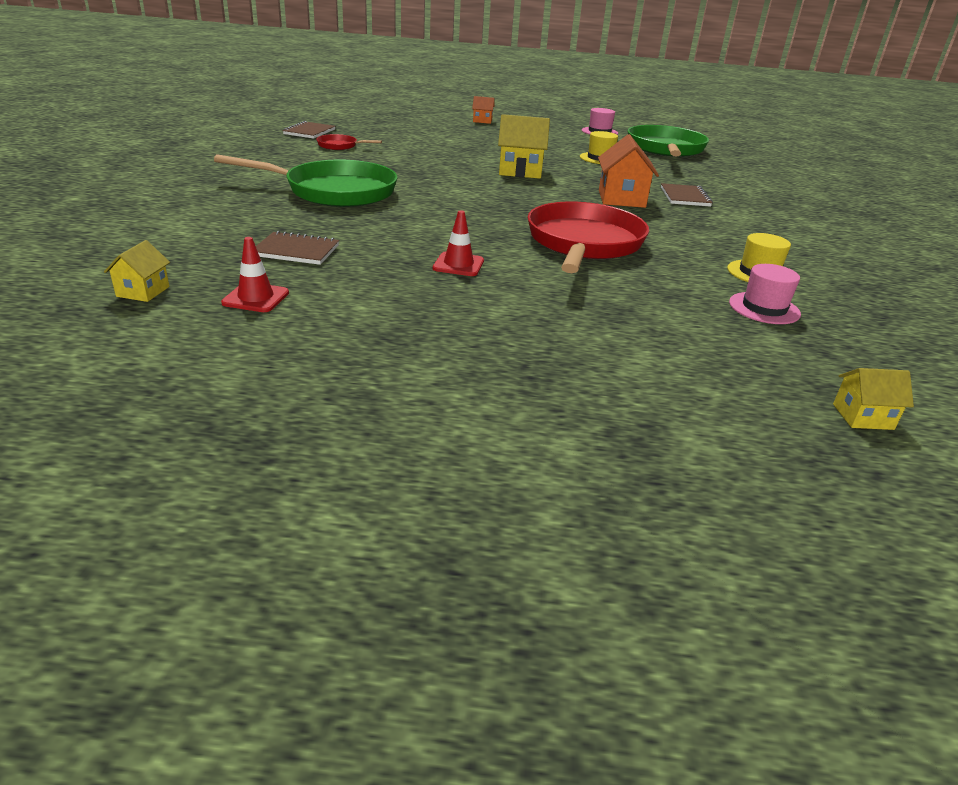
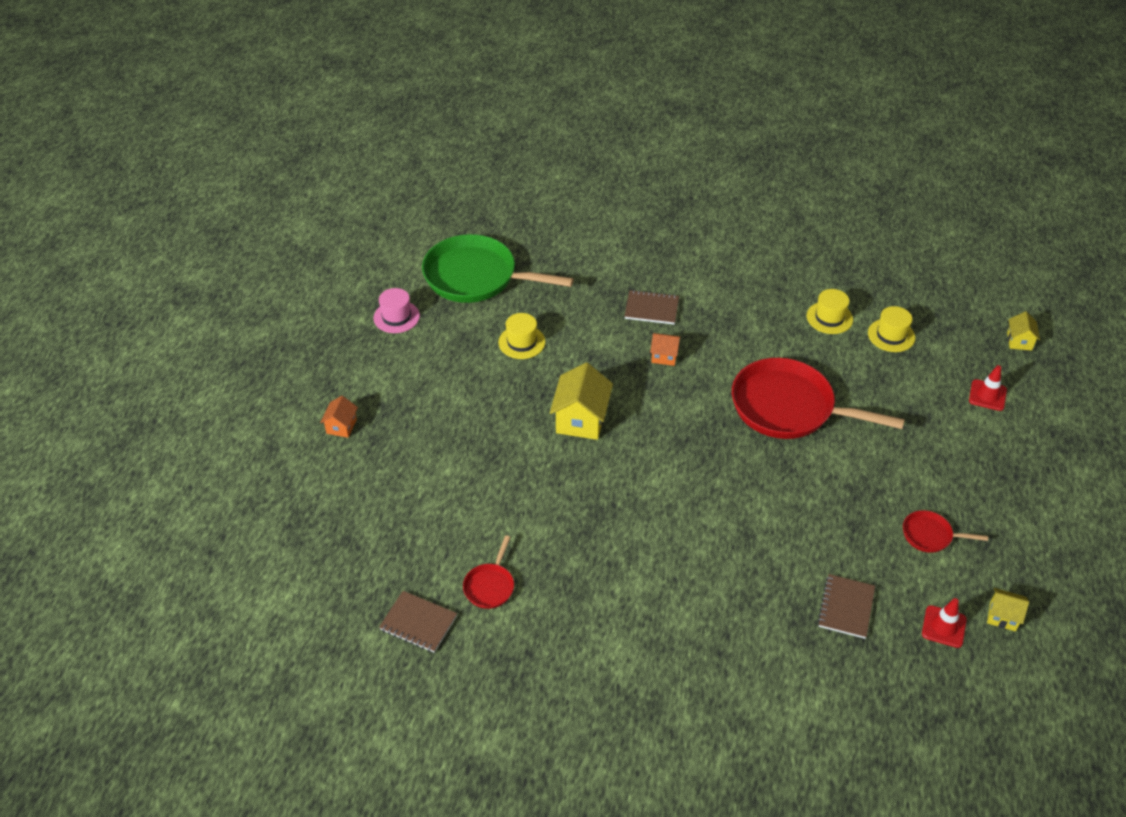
camera: 80 degrees left, 15 degrees up
yellow house [104,240,170,302] -> yellow house moved to [987,588,1029,631]
green pan [214,154,398,207] -> none
red traffic cone [433,210,484,276] -> red traffic cone moved to [969,365,1007,411]
orange house [598,134,659,208] -> orange house [650,333,681,366], size x0.55
pink hat [729,264,801,324] -> yellow hat [868,306,915,352]
none -> red pan [903,510,988,553]

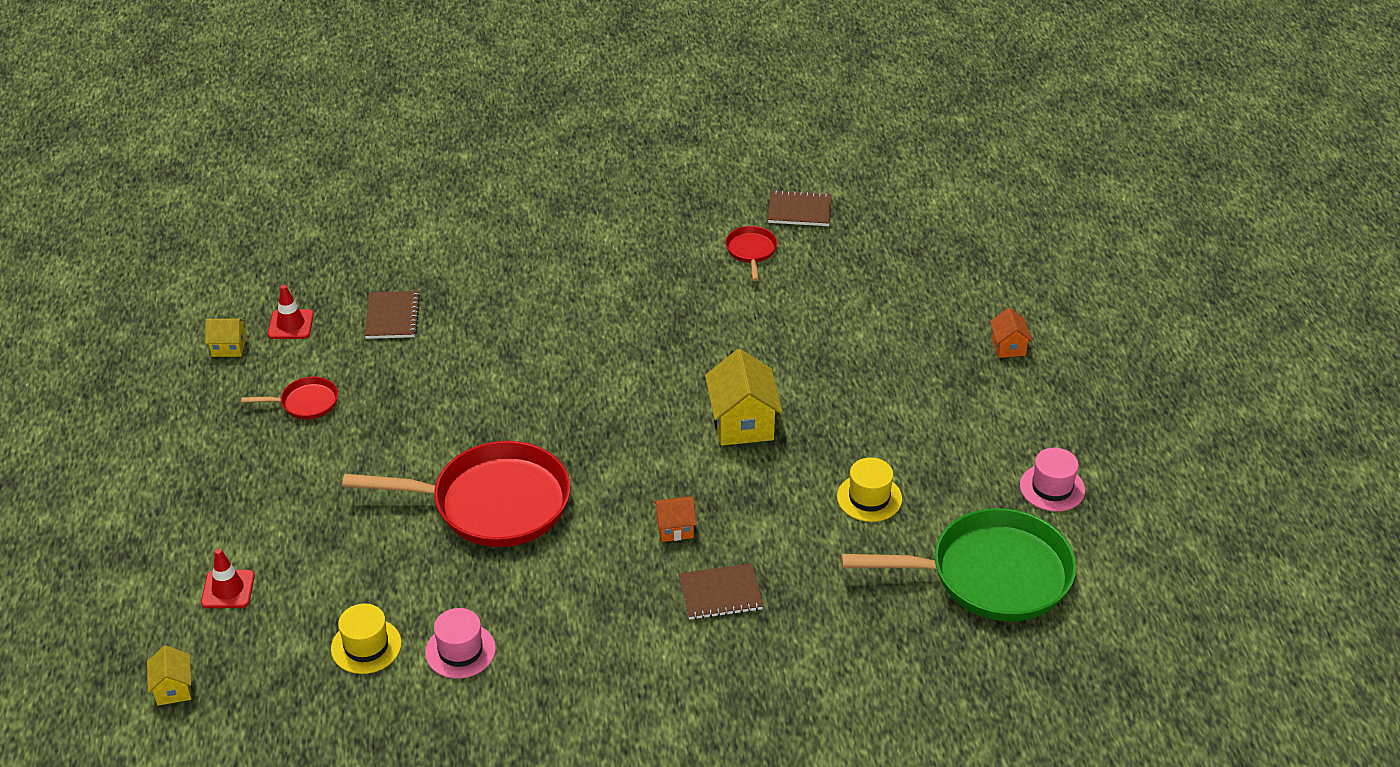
camera: 160 degrees right, 5 degrees down
yellow hat [807,289,853,334] -> pink hat [425,608,496,679]

